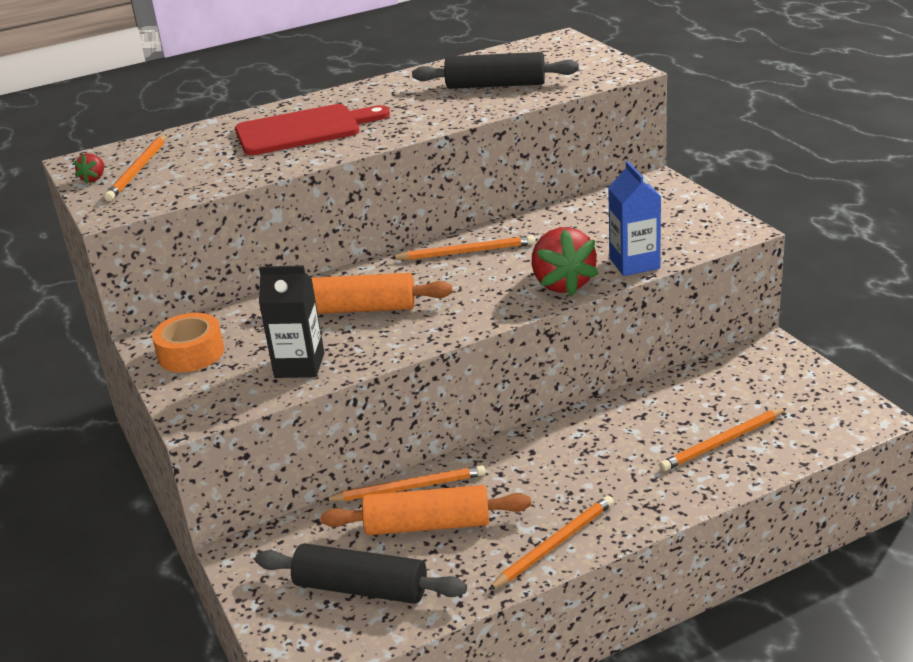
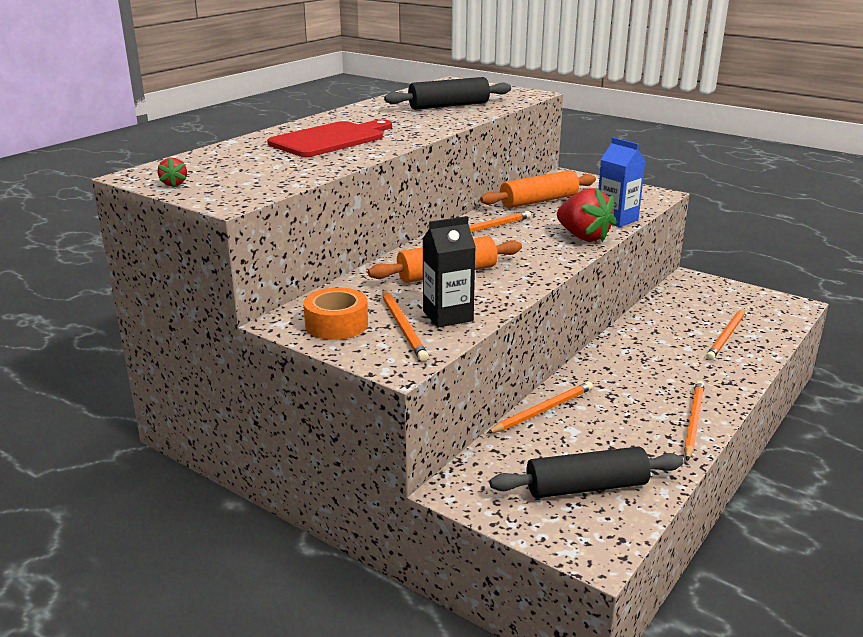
camera: 30 degrees left, 5 degrees down
orange pencil [104,135,166,201] -> orange pencil moved to [382,290,429,362]
orange rolling pin [321,485,531,535] -> orange rolling pin moved to [480,170,596,208]

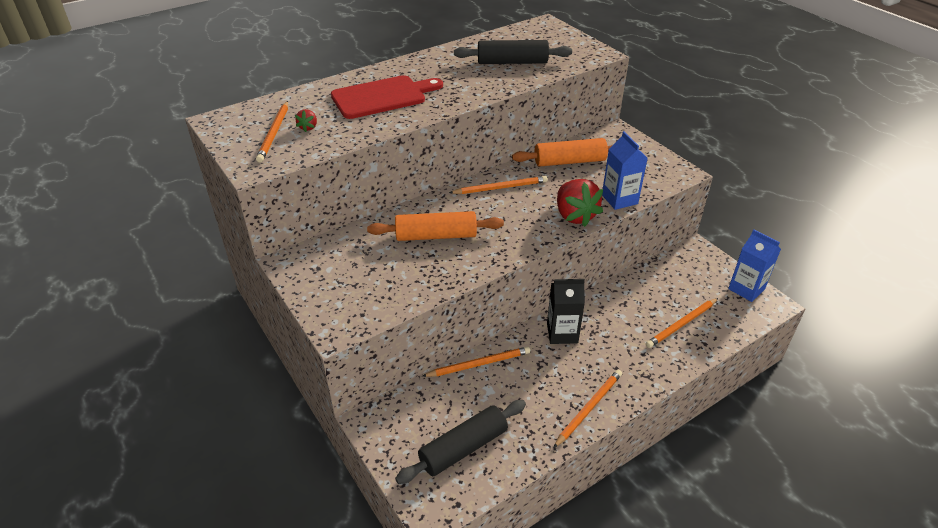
camera: 20 degrees right, 15 degrees up
red strawberry [158,157,187,187] -> red strawberry moved to [295,109,317,132]
orange tape [303,288,368,340] -> none
orange pencil [382,290,429,362] -> orange pencil moved to [256,101,288,162]
black carton [422,216,476,328] -> black carton moved to [547,279,585,344]
black rolling pin [490,446,684,498] -> black rolling pin turned 45 degrees counterclockwise [395,400,526,484]
none -> blue carton [728,230,781,302]

